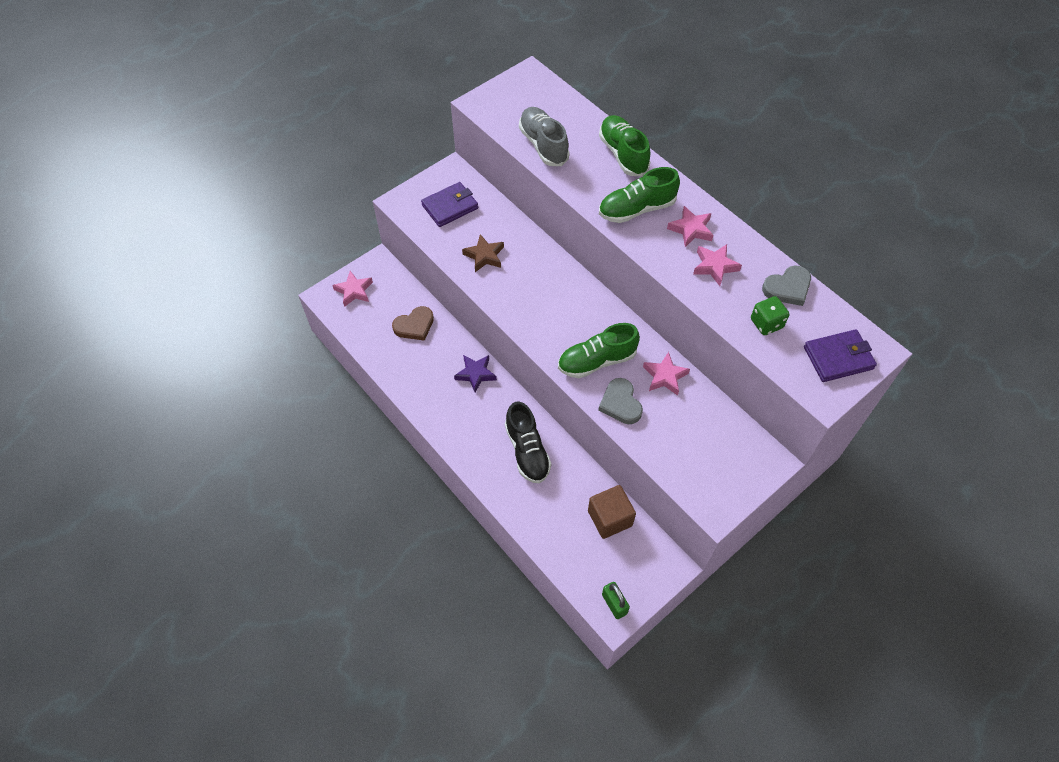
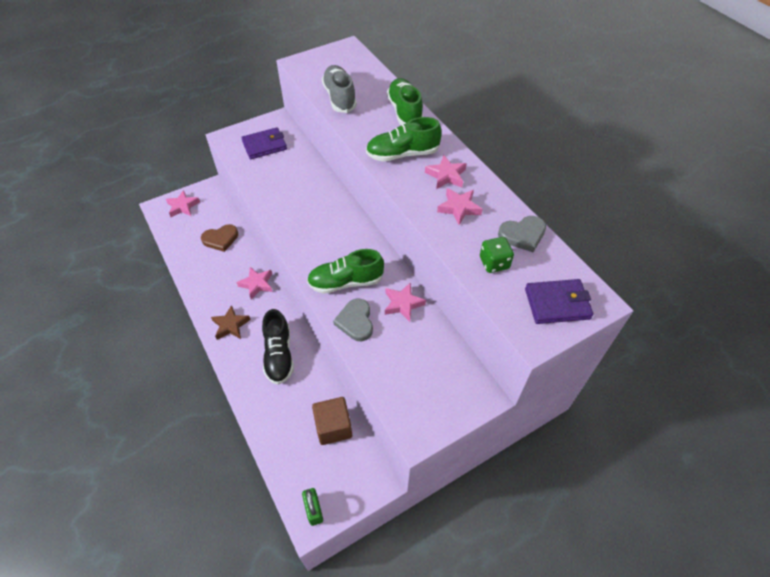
camera: 10 degrees right, 5 degrees down
purple star [454,355,497,393] -> pink star [236,267,273,299]
brown star [462,234,504,272] -> brown star moved to [211,305,251,340]

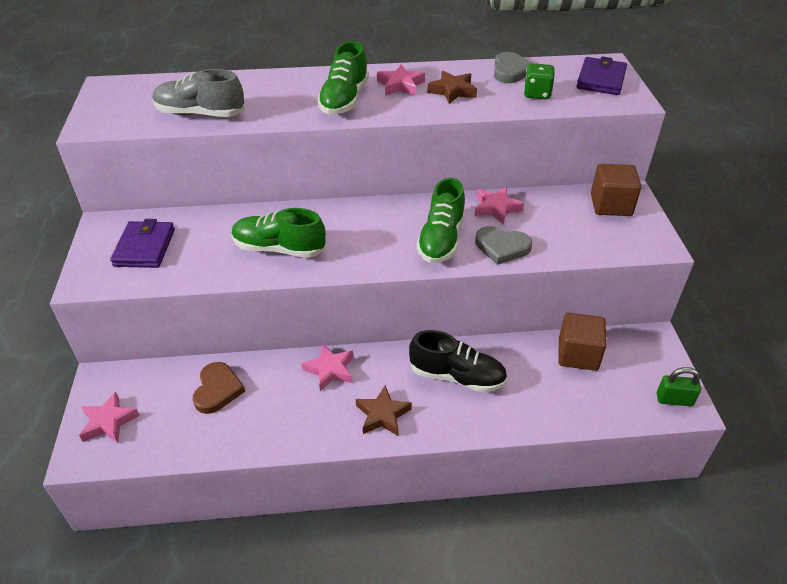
camera: 65 degrees left, 10 degrees down
green shoe [387,78,423,125] -> green shoe moved to [232,208,326,258]
pink star [437,188,483,225] -> brown star [427,71,477,104]
none -> brown cube [591,164,642,216]

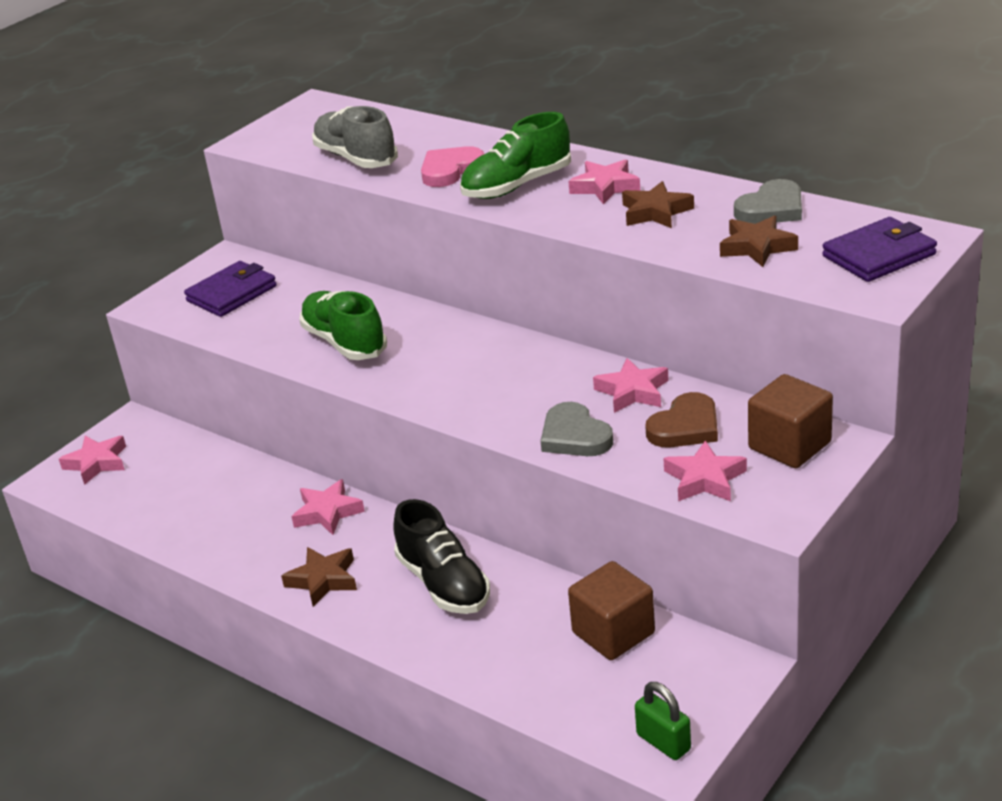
camera: 45 degrees right, 10 degrees down
brown heart [193,362,245,414] -> brown heart moved to [645,392,718,448]
green shoe [417,178,465,263] -> none
green dice [524,63,555,99] -> brown star [720,215,798,267]
none -> pink heart [421,146,484,187]
none -> pink star [663,440,747,501]

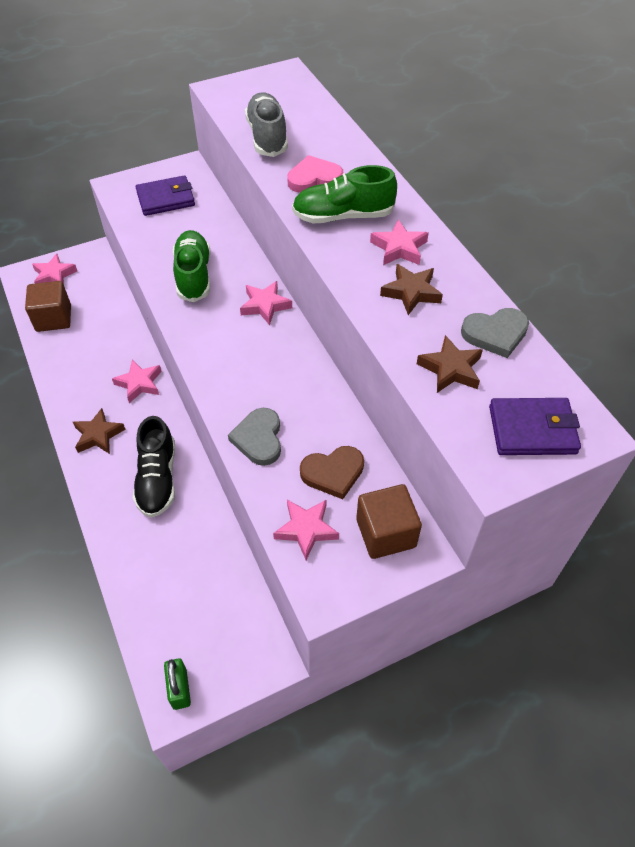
camera: 25 degrees right, 20 degrees up
brown cube [568,561,655,660] -> brown cube moved to [25,281,71,332]
pink star [593,358,669,413] -> pink star moved to [240,281,292,325]

